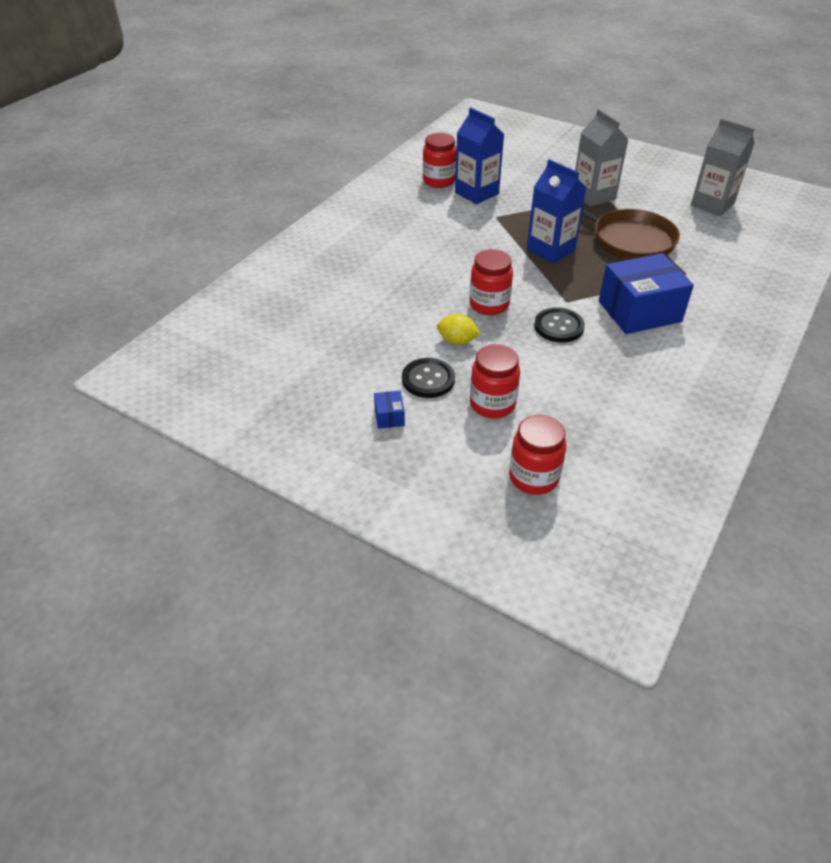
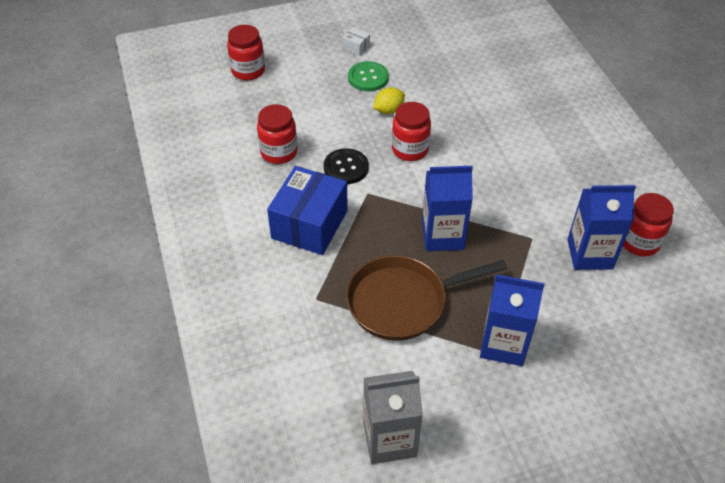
camera: 130 degrees right, 5 degrees up
blue box [374,391,405,429] -> white box [342,27,370,56]
black button [402,358,455,398] -> green button [348,61,389,91]
red jar [470,344,520,419] -> red jar moved to [257,104,297,164]
grey carton [575,109,629,207] -> blue carton [480,275,545,366]

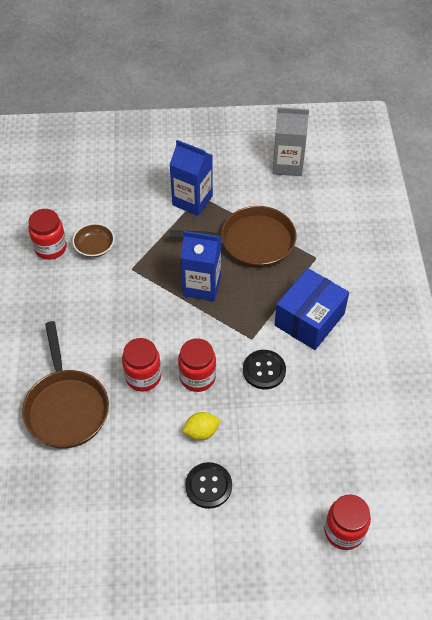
camera: 165 degrees left, 5 degrees up
red jar [257,104,297,164] -> red jar moved to [122,338,161,392]
white box [342,27,370,56] -> none
green button [348,61,389,91] -> black button [185,462,232,509]
blue carton [567,185,636,270] -> brown bowl [72,223,115,257]
none -> brown pan [22,321,109,448]

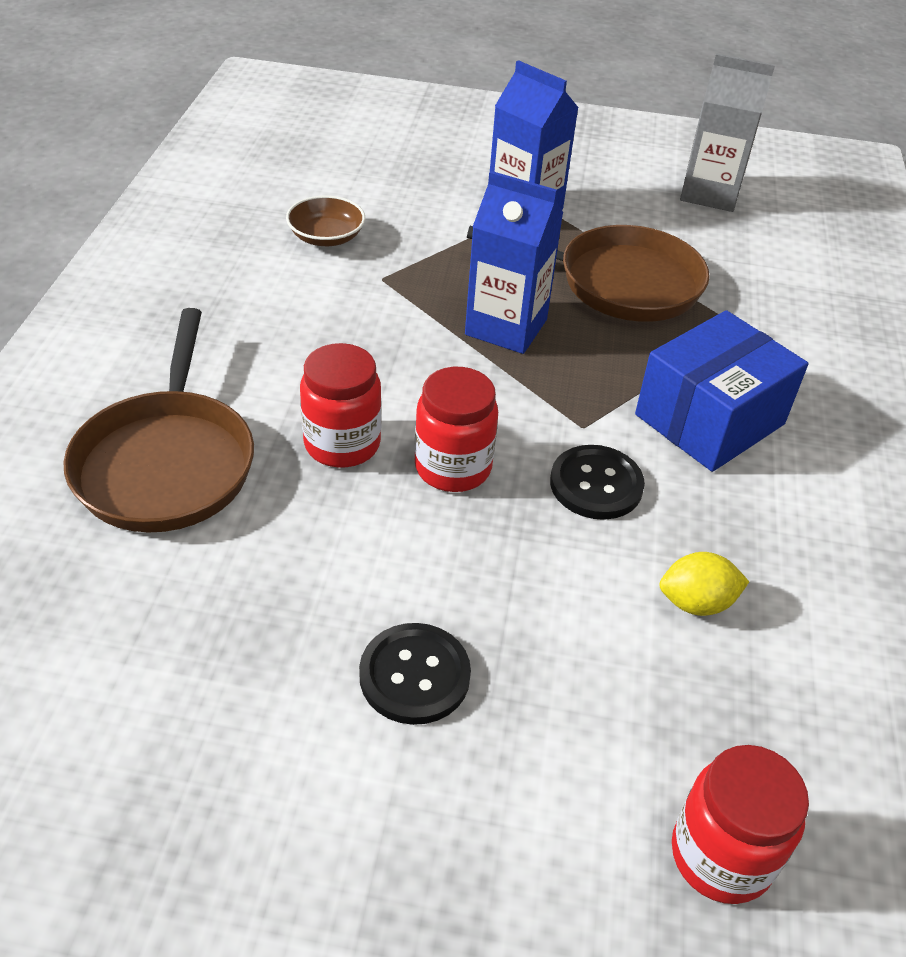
camera: 10 degrees right, 10 degrees down
red jar [28,209,67,260] -> none
yellow lemon [183,412,221,440] -> yellow lemon moved to [660,552,749,616]

